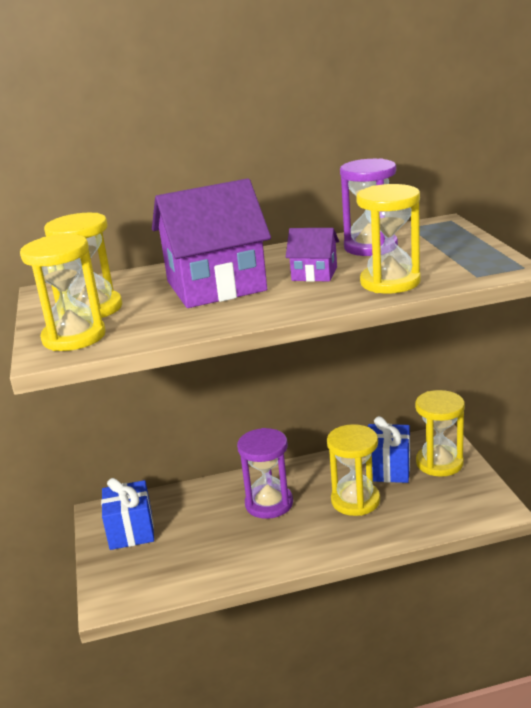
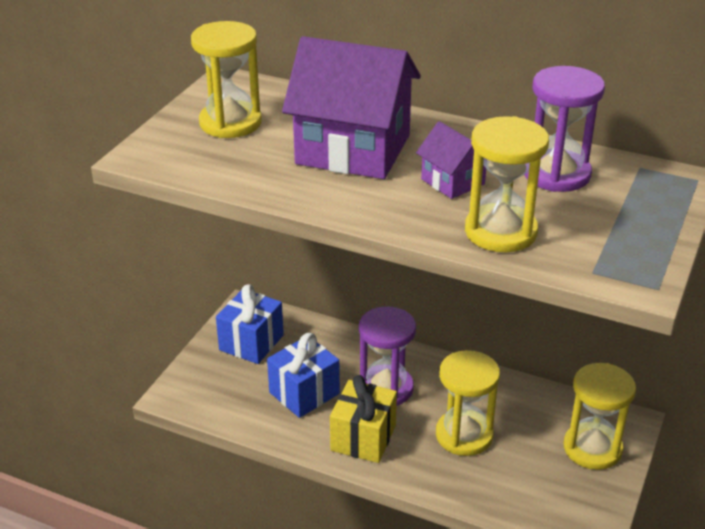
camera: 35 degrees right, 10 degrees up
yellow hourglass [20,234,106,351] -> none
blue gift [365,416,410,483] -> blue gift moved to [267,333,340,418]
none -> yellow gift [330,375,397,463]

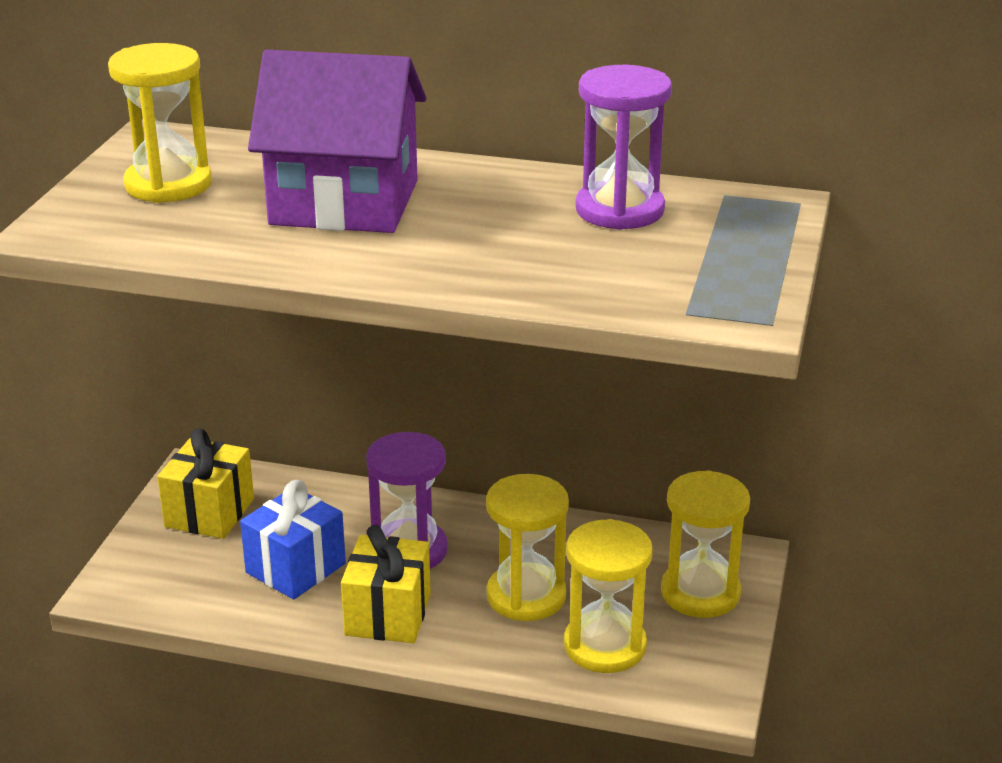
camera: 10 degrees left, 5 degrees down
blue gift [216,284,284,364] -> yellow gift [157,428,254,539]
purple house [416,121,486,199] -> none
yellow hourglass [465,116,549,252] -> yellow hourglass moved to [564,519,653,673]

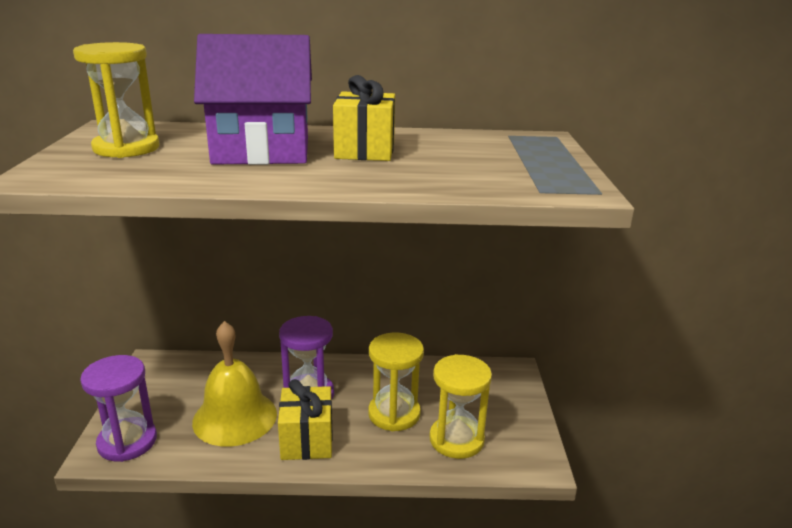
camera: 15 degrees left, 5 degrees down
yellow gift [157,428,254,539] -> yellow gift moved to [333,75,395,161]
blue gift [240,480,346,600] -> yellow bell [192,321,277,447]
purple hourglass [575,65,672,230] -> purple hourglass moved to [80,355,157,462]
yellow hourglass [661,470,750,618] -> none

